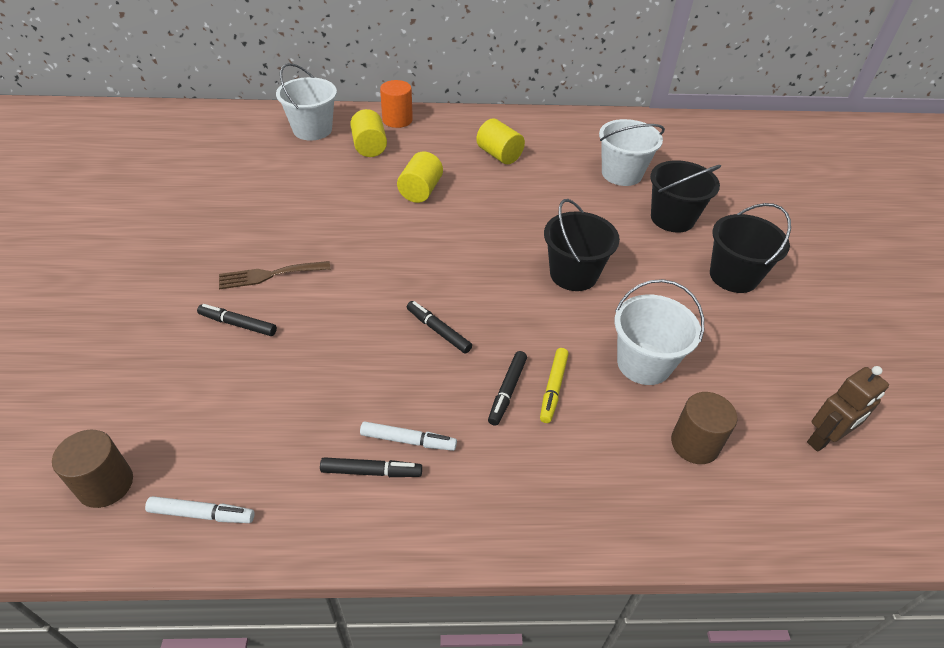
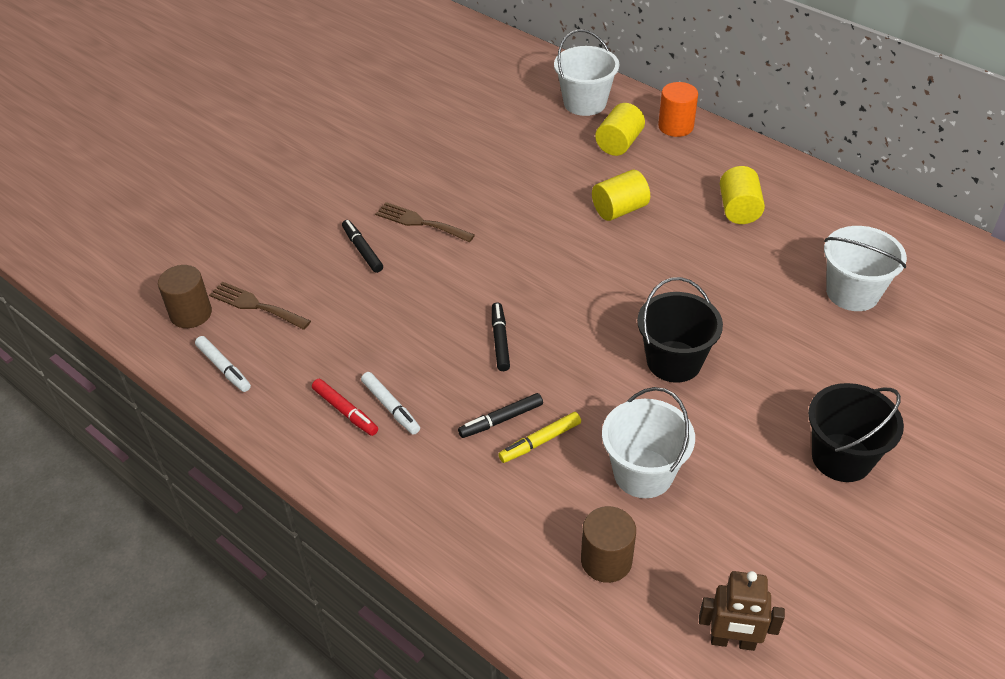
camera: 45 degrees right, 0 degrees up
black marker [320,457,422,477] -> red marker [312,379,378,436]
black bucket [650,160,721,233] -> none
none -> brown fork [209,281,311,330]

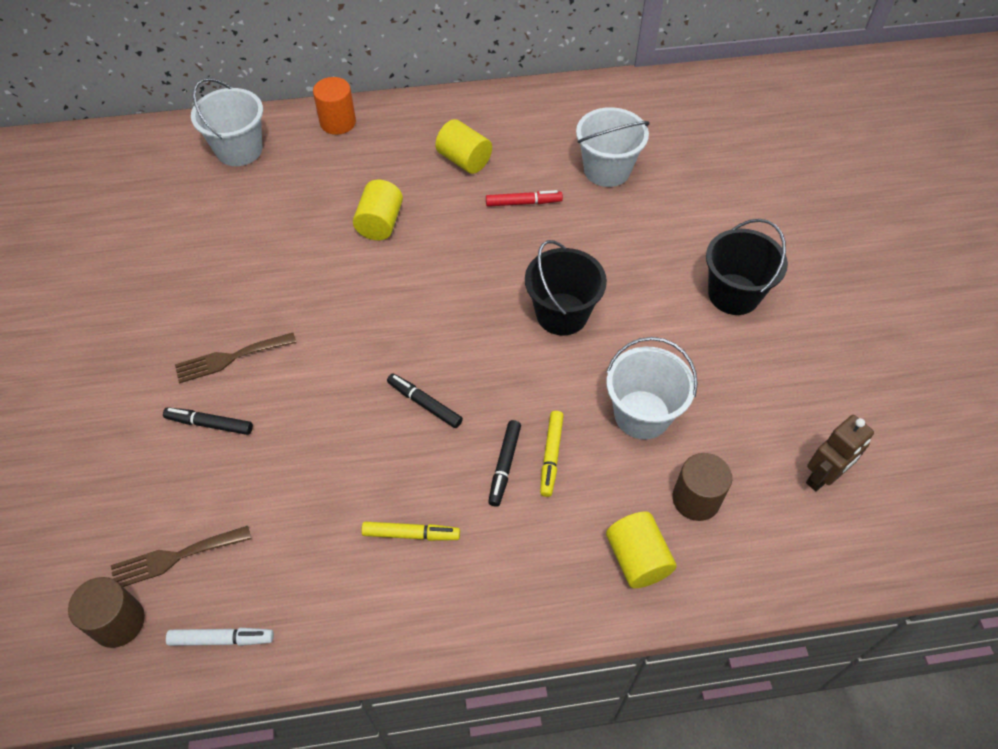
camera: 50 degrees left, 10 degrees up
red marker [312,379,378,436] -> red marker moved to [486,190,563,207]
white marker [361,372,420,435] -> yellow marker [361,521,460,541]
yellow cylinder [595,103,645,156] -> yellow cylinder moved to [606,512,677,588]

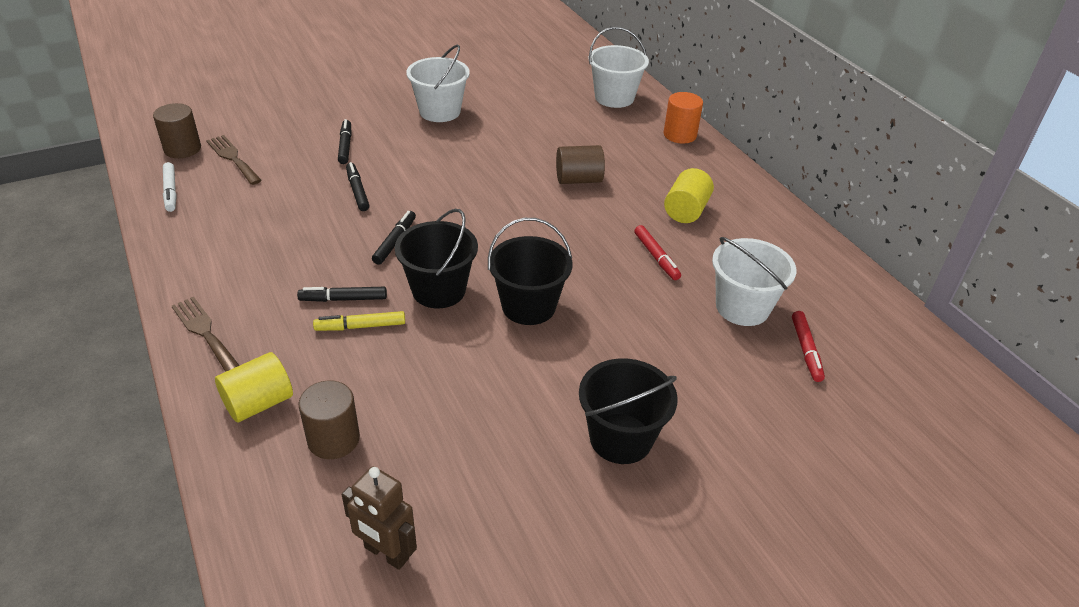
camera: 70 degrees right, 15 degrees down
brown fork [175,333,296,384] -> brown fork moved to [172,297,240,372]
yellow cylinder [353,180,403,240] -> brown cylinder [556,145,605,184]
yellow marker [361,521,460,541] -> none
white bucket [606,337,698,439] -> white bucket moved to [406,44,470,122]
none -> black marker [346,162,370,211]
none -> black bucket [395,209,478,308]
none -> red marker [792,311,825,382]

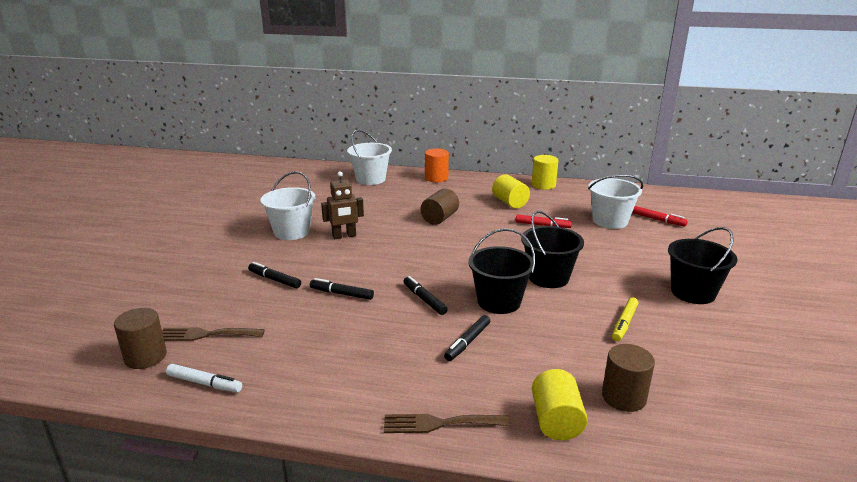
camera: 50 degrees left, 15 degrees down
yellow marker [313,311,405,331] -> yellow marker moved to [612,297,638,341]
brown robot [342,466,417,570] -> brown robot moved to [321,171,364,239]
none -> yellow cylinder [532,155,558,190]

